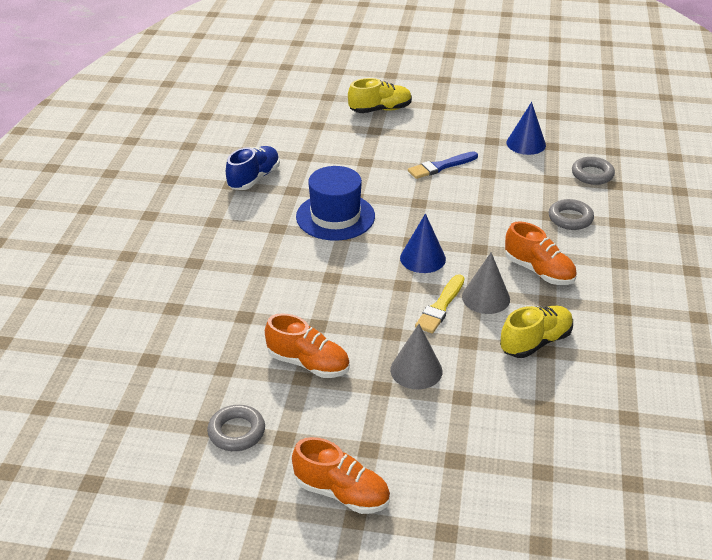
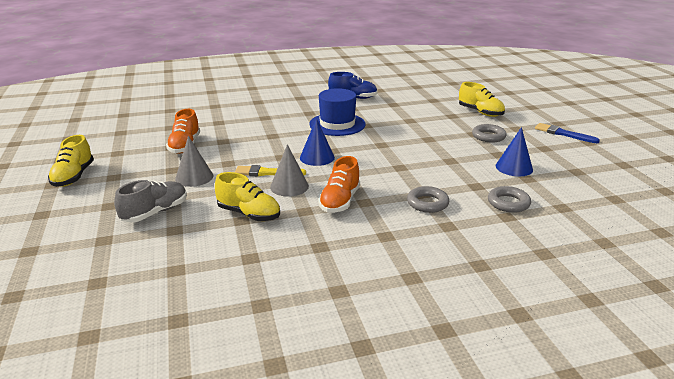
camera: 65 degrees right, 10 degrees down
grey ring [207,405,265,451] -> grey ring moved to [472,124,507,142]
orange shoe [292,437,390,514] -> yellow shoe [48,135,94,187]
blue brush [408,151,478,179] -> blue brush moved to [535,123,600,143]
none -> grey shoe [114,180,187,223]

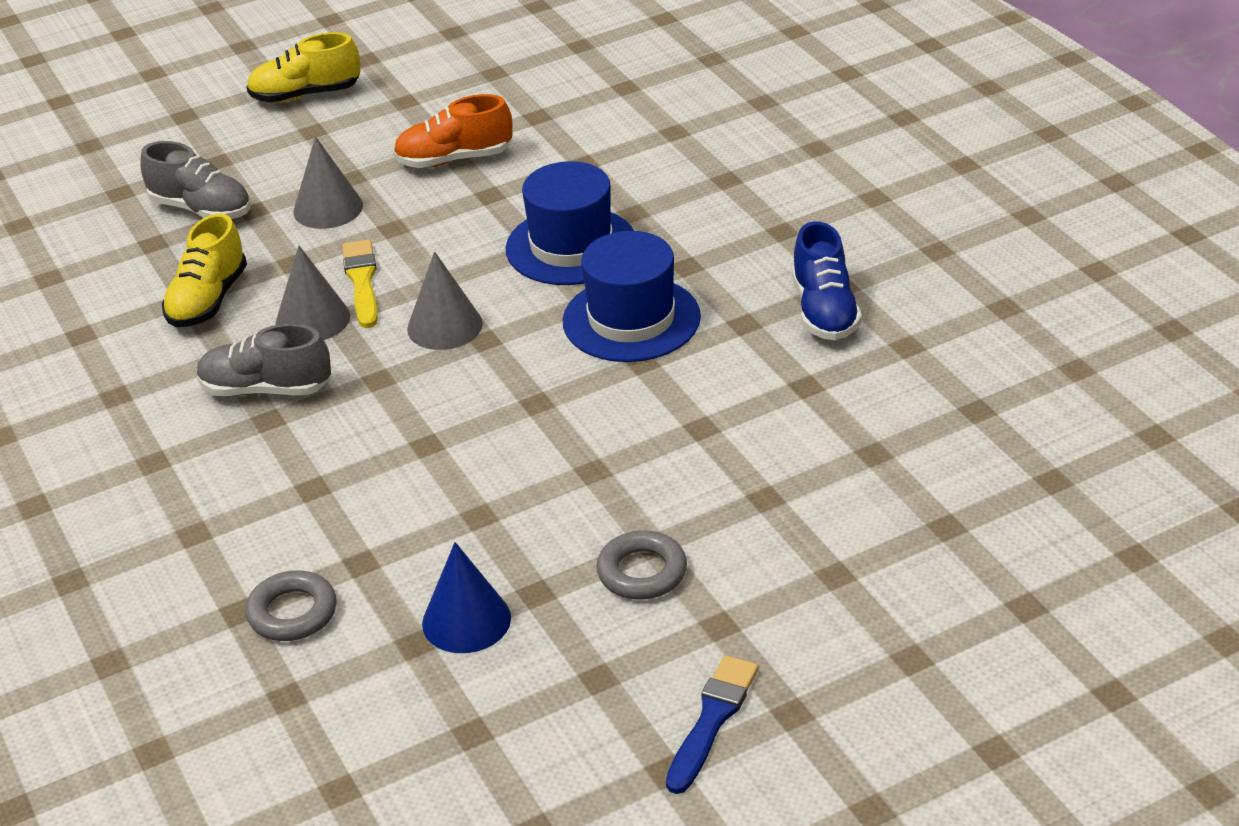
camera: 80 degrees right, 10 degrees up
blue cone [300,118,335,166] -> grey cone [407,251,483,350]
orange shoe [318,156,360,213] -> grey shoe [197,324,331,396]
grey ring [407,186,449,213] -> none
yellow shoe [459,82,505,117] -> none
none -> blue hat [506,161,634,285]

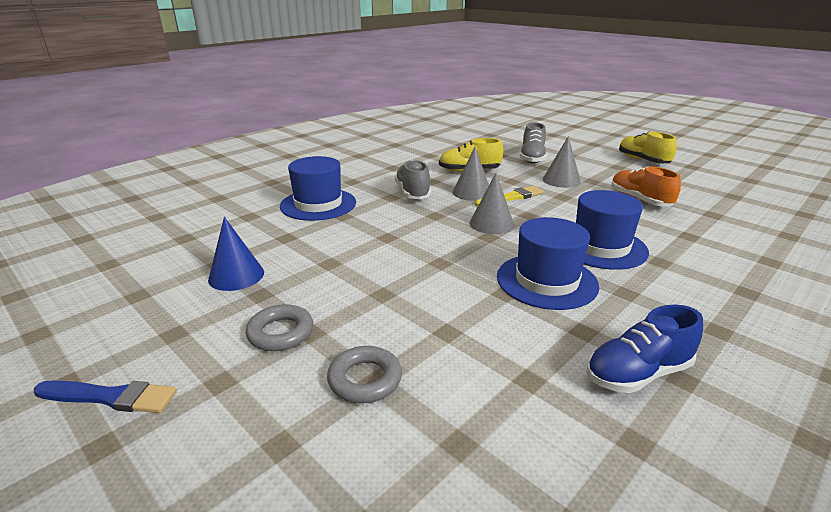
camera: 70 degrees right, 10 degrees down
grey ring [245,570,337,641] -> grey ring moved to [327,346,402,403]
none -> blue hat [280,156,356,221]

